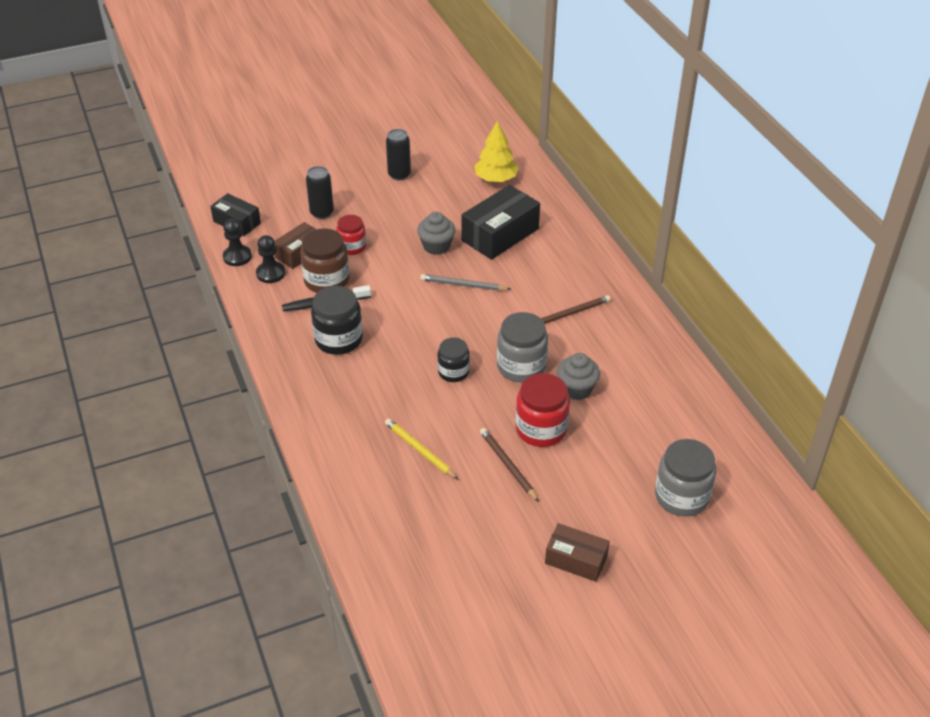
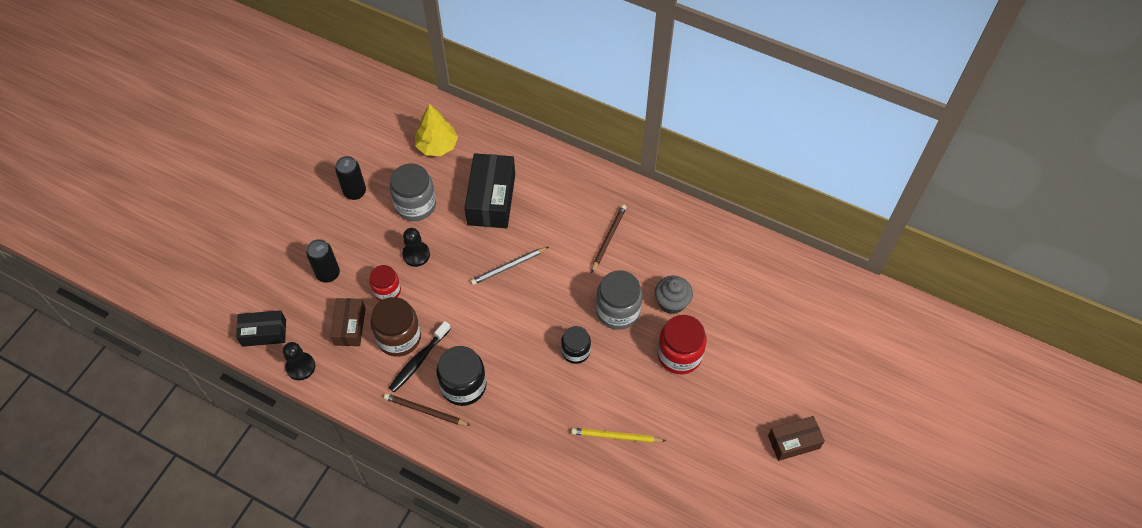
camera: 40 degrees left, 15 degrees up
black pawn [256,235,285,283] -> black pawn moved to [402,228,430,267]
grey cupcake [417,212,455,255] -> none
brown pencil [480,428,539,502] -> brown pencil moved to [384,393,471,426]
grey jar [655,439,716,517] -> grey jar moved to [390,164,436,221]

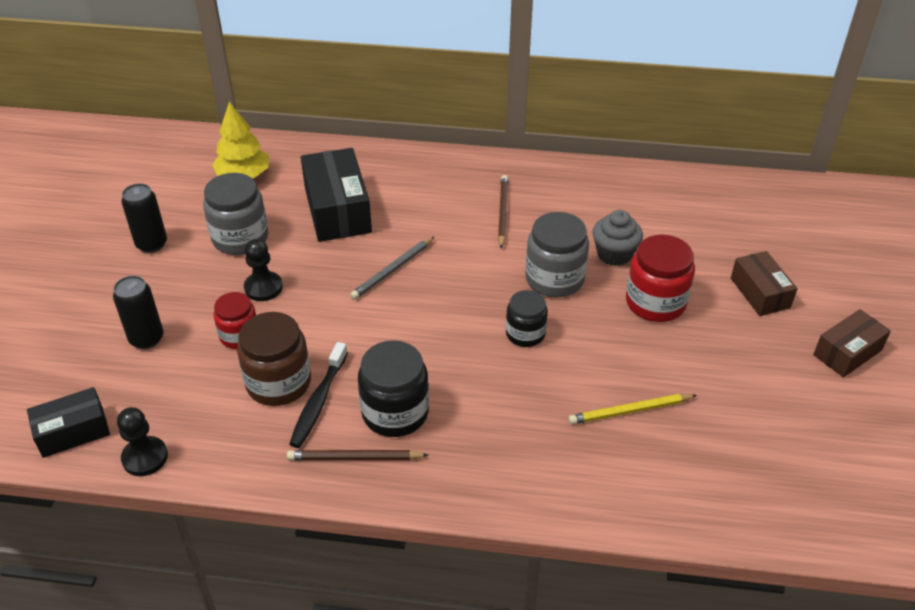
camera: 20 degrees left, 15 degrees down
brown box [330,298,366,346] -> brown box moved to [731,251,798,316]

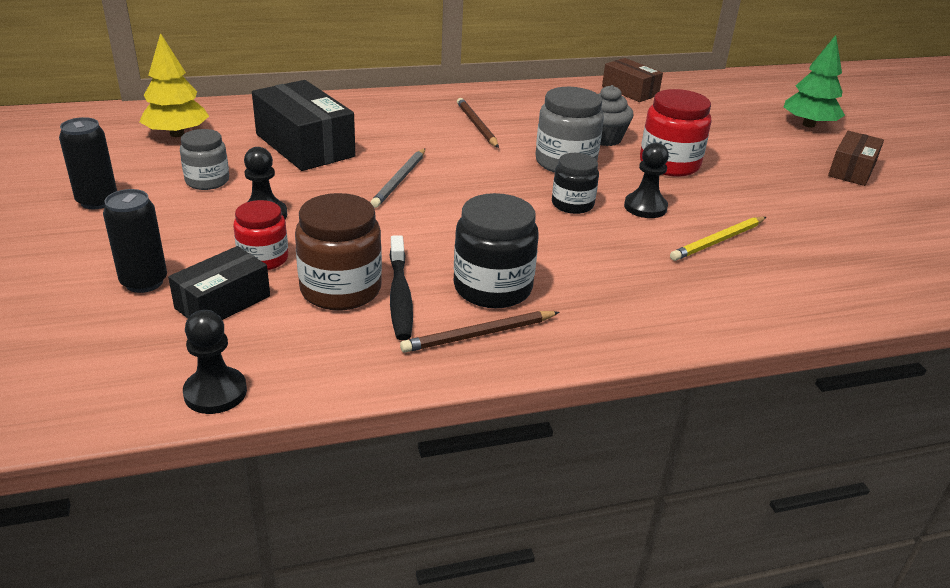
camera: 25 degrees left, 10 degrees down
black box [27,387,110,458] -> black box moved to [168,246,270,320]
grey jar [203,173,268,255] -> grey jar [180,129,229,190], size x0.64
brown box [731,251,798,316] -> brown box moved to [602,58,663,102]
none -> black pawn [624,143,669,218]
none -> green tree [784,35,845,128]

